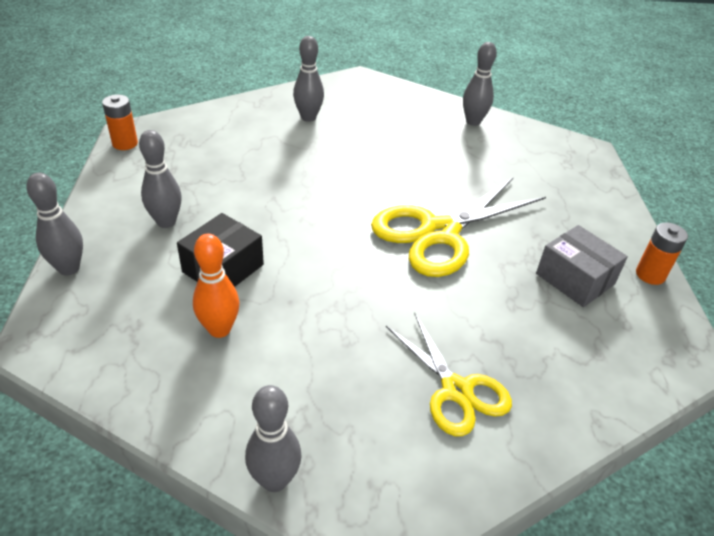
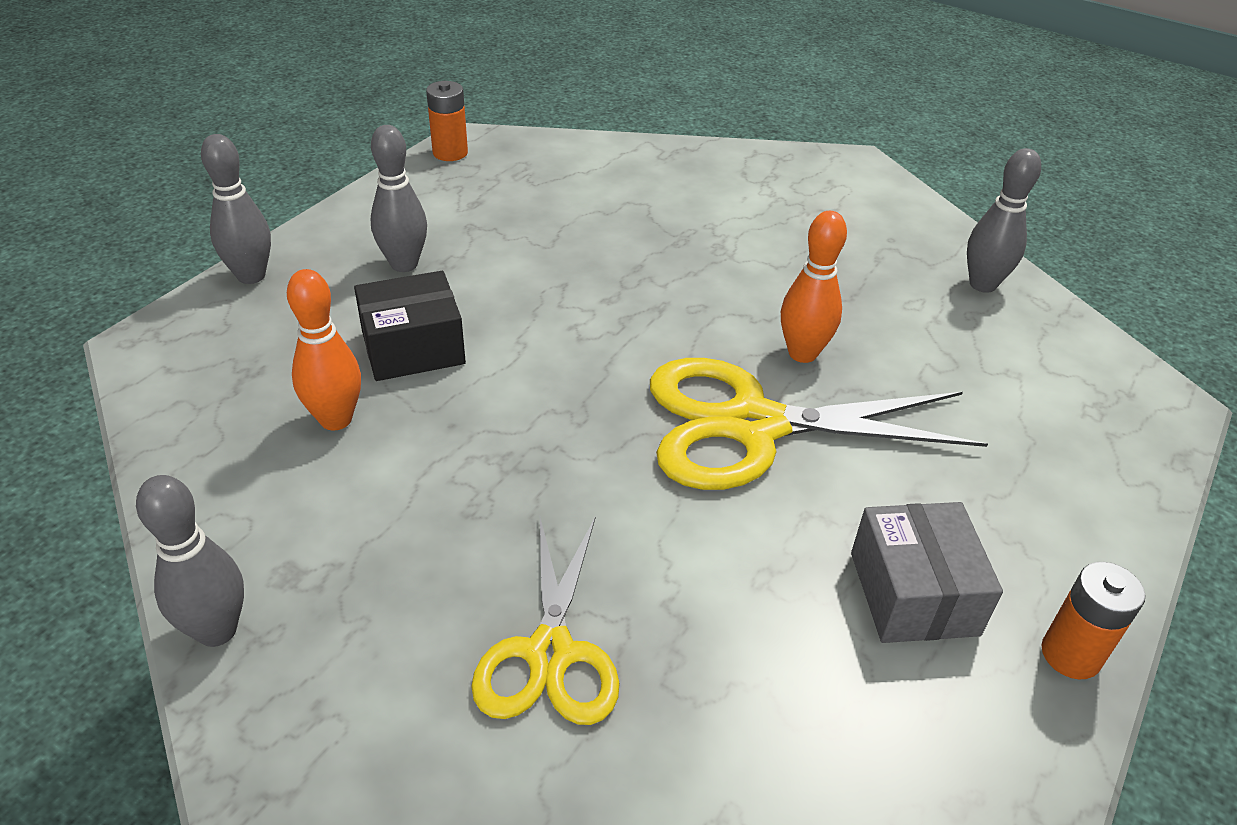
camera: 35 degrees right, 0 degrees up
grey bowling pin [293,36,324,122] -> none
none -> orange bowling pin [781,211,847,363]

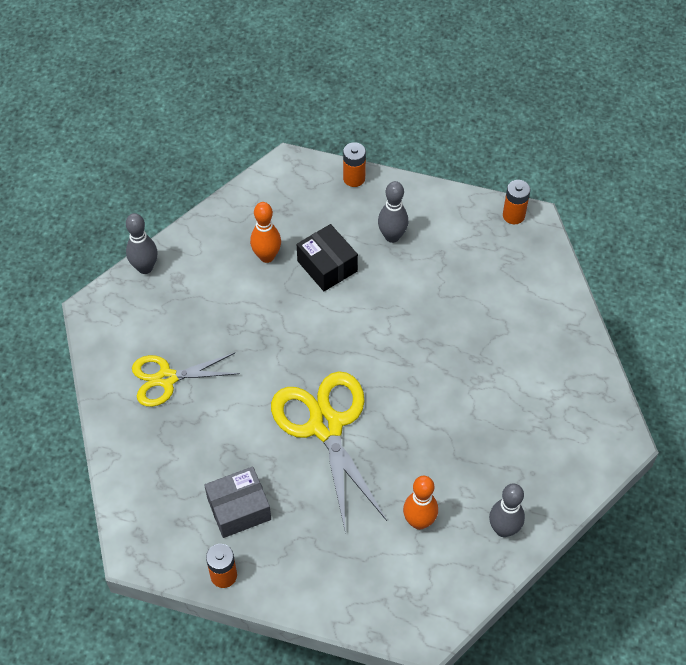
camera: 75 degrees right, 15 degrees up
grey bowling pin [201,134,271,284] -> orange battery [343,142,366,187]
orange bowling pin [781,211,847,363] -> orange bowling pin moved to [403,476,438,530]

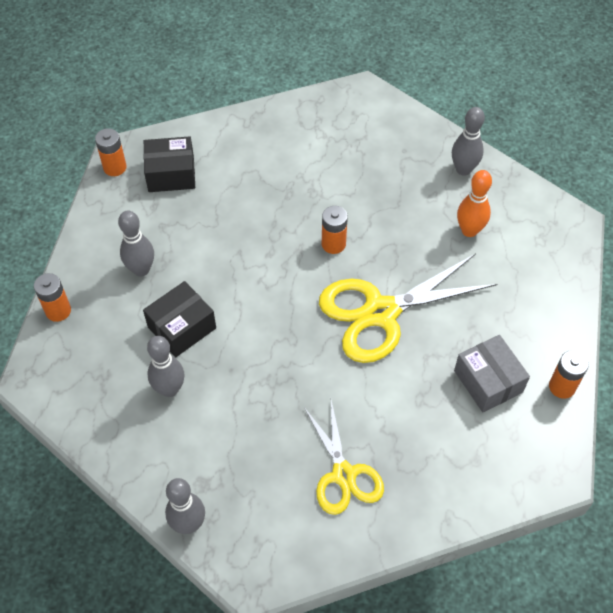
camera: 95 degrees left, 0 degrees up
orange bowling pin [250,202,281,263] -> grey bowling pin [147,336,184,397]
none -> black box [144,136,195,192]
none -> orange battery [322,206,348,254]

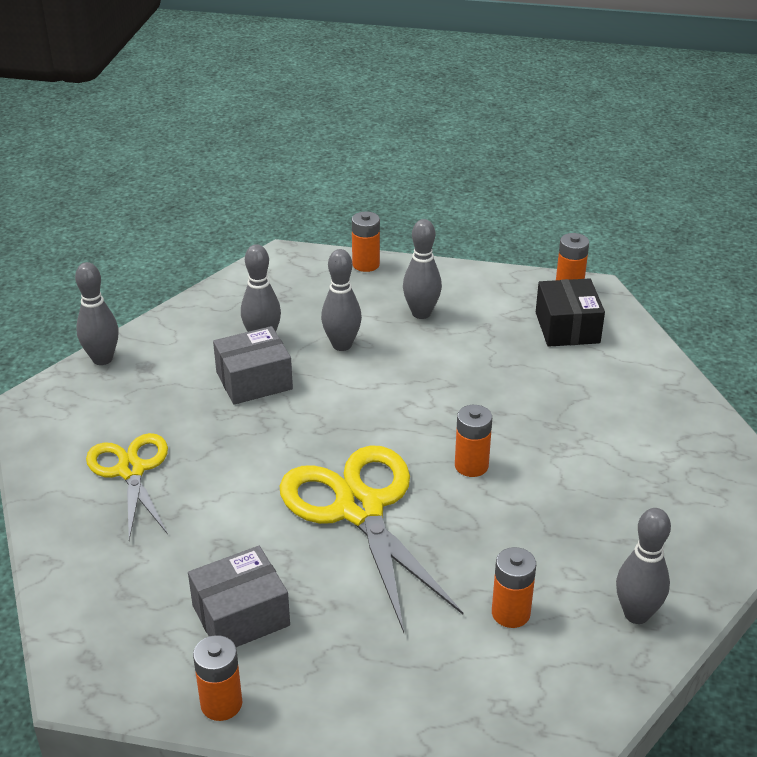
camera: 90 degrees right, 20 degrees down
black box [143,281,216,357] -> grey bowling pin [321,249,362,351]
yellow scissors [304,400,384,515] -> yellow scissors turned 90 degrees clockwise [86,433,168,540]
orange bowling pin [457,170,492,237] -> orange battery [492,547,536,628]
none -> grey box [213,326,293,405]

